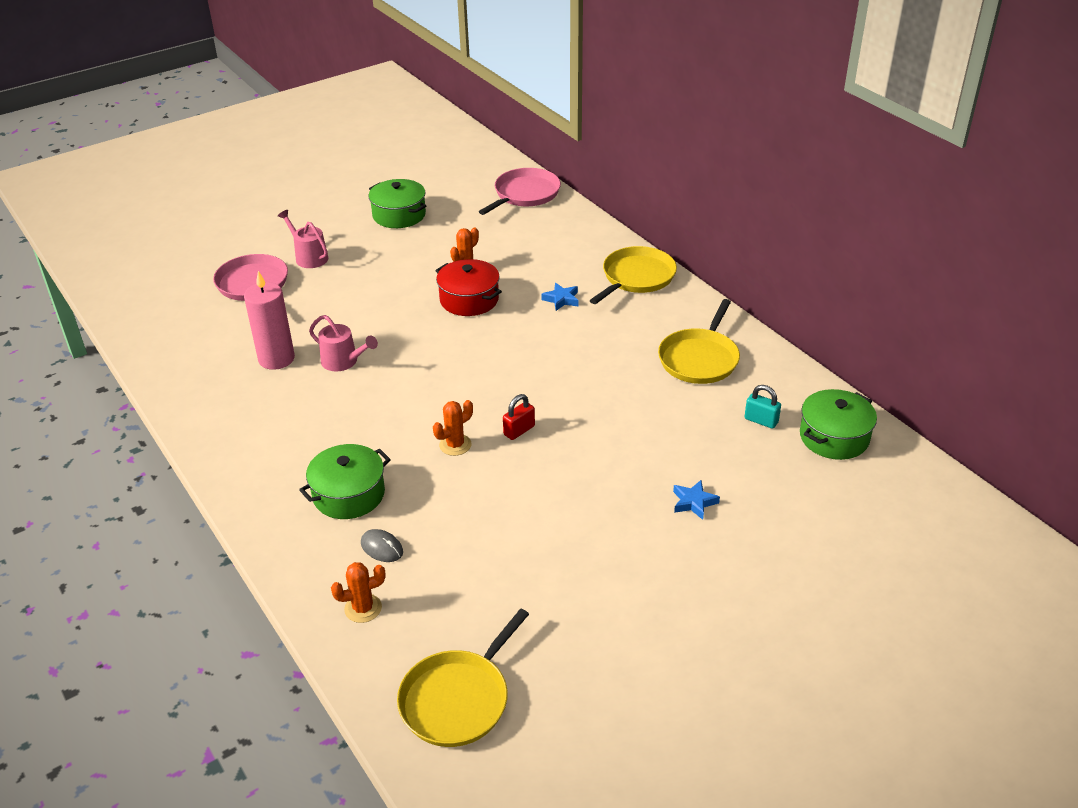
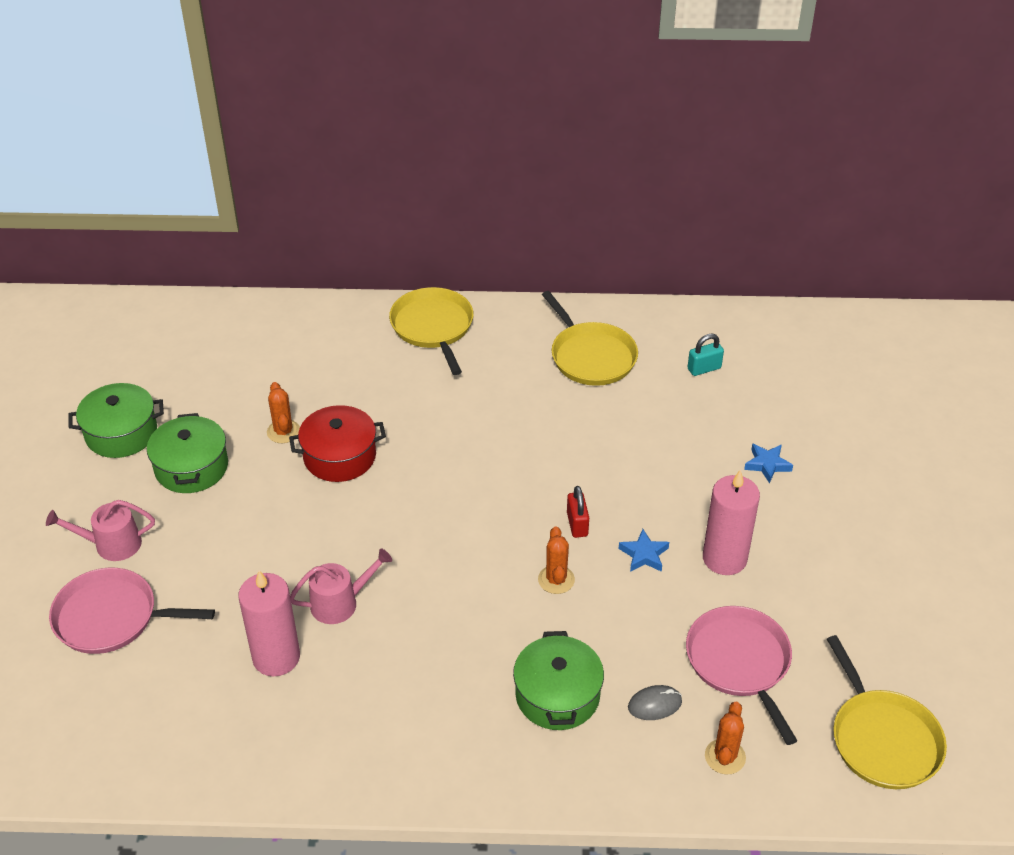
camera: 55 degrees left, 5 degrees up
pink pan [479,168,561,215] -> pink pan moved to [686,606,798,745]
blue star [541,283,579,311] -> blue star moved to [619,529,669,572]
green pot [800,389,877,460] -> green pot moved to [147,413,228,493]
none -> pink candle [703,470,760,575]

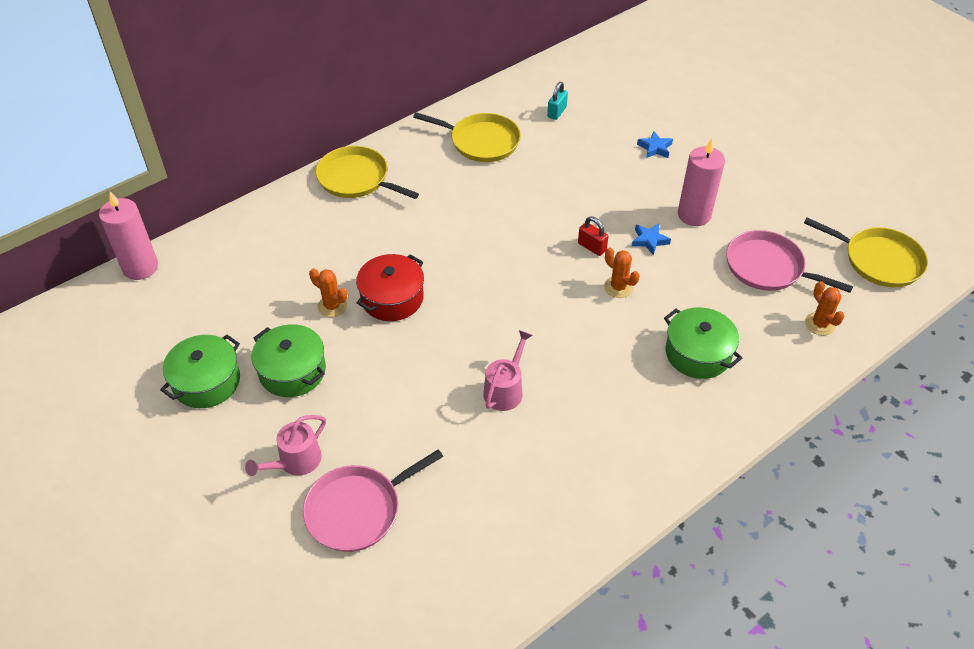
camera: 40 degrees left, 5 degrees up
pink candle [238,570,300,676] -> pink candle moved to [99,192,158,280]
grey mouse [628,685,682,720] -> none

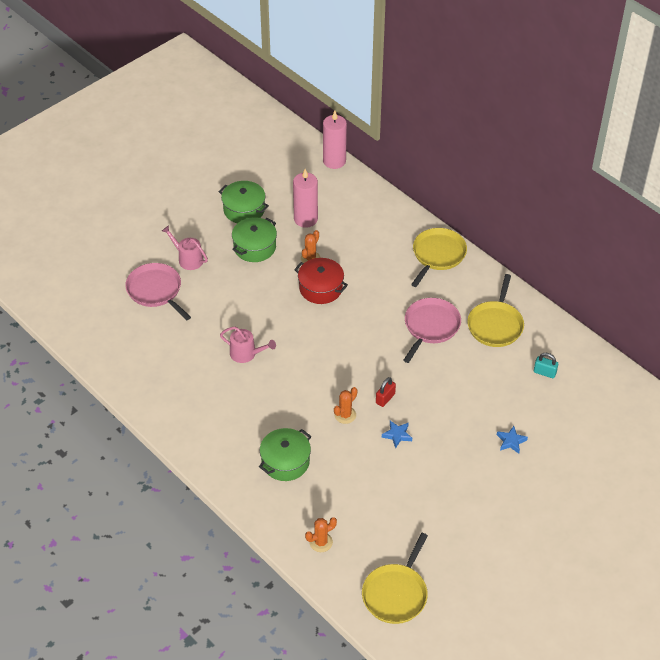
camera: 85 degrees right, 0 degrees up
pink candle [678,138,725,226] -> pink candle moved to [293,169,318,228]
pink pan [726,230,853,293] -> pink pan moved to [403,298,461,363]

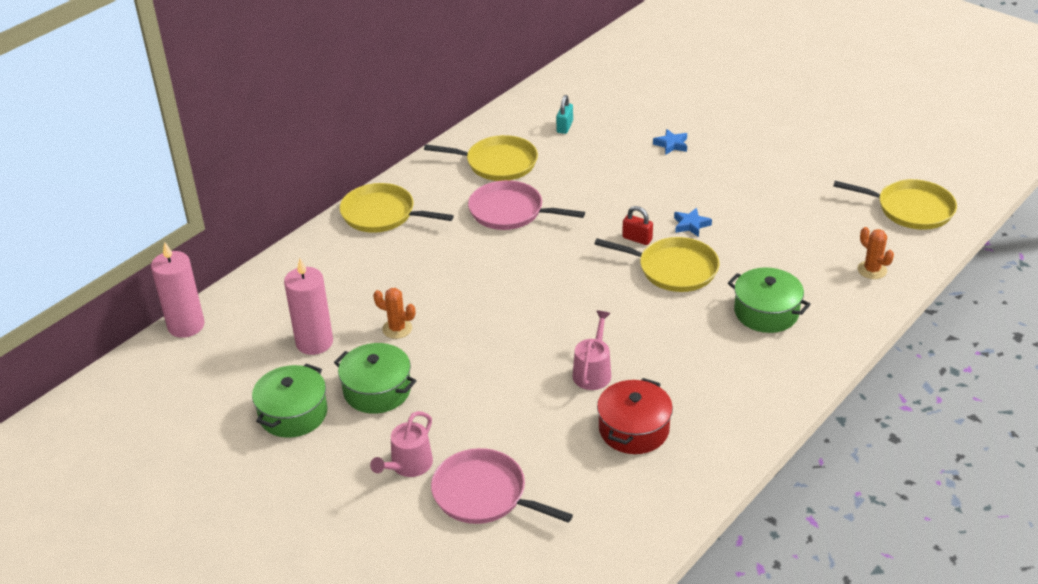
camera: 95 degrees left, 10 degrees down
pink pan [125,263,191,321] -> pink pan turned 75 degrees clockwise [431,448,573,524]
red pot [294,258,348,304] -> red pot moved to [597,378,673,454]
orange cactus [334,387,358,424] -> yellow pan [595,237,719,292]

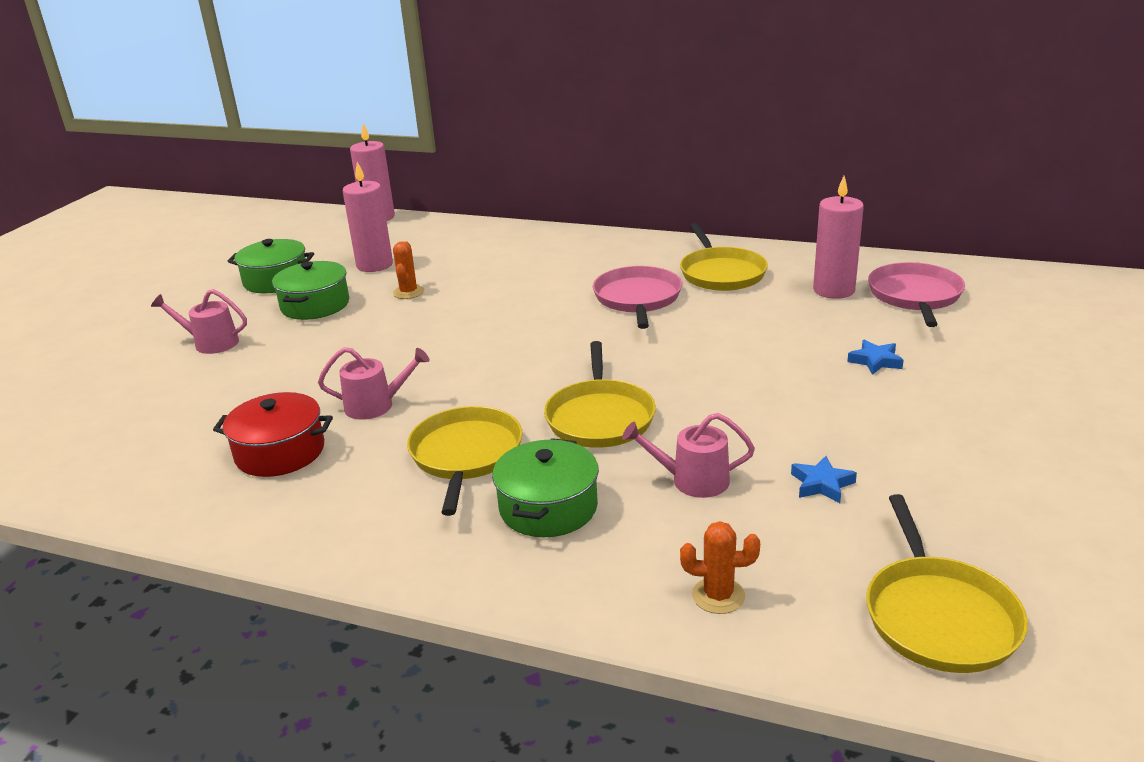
camera: 70 degrees right, 10 degrees down
yellow pan [339,183,454,233] -> yellow pan moved to [407,406,522,516]
pink pan [431,448,573,524] -> pink pan moved to [868,262,965,327]
turquoise padlock [556,95,573,134] -> pink candle [813,176,864,299]
red padlock [622,206,653,245] -> none
blue star [674,208,712,237] -> blue star moved to [791,456,857,503]
orange cactus [857,227,894,279] -> orange cactus turned 60 degrees clockwise [680,521,760,614]
none -> pink watering can [622,413,755,498]

